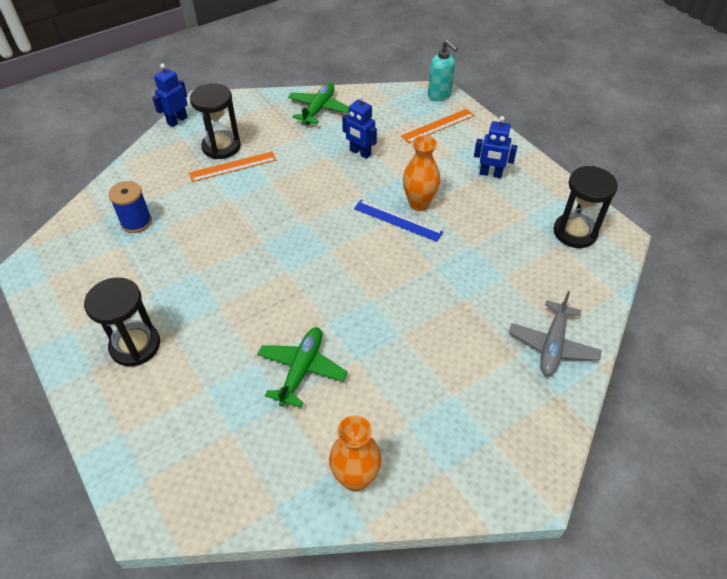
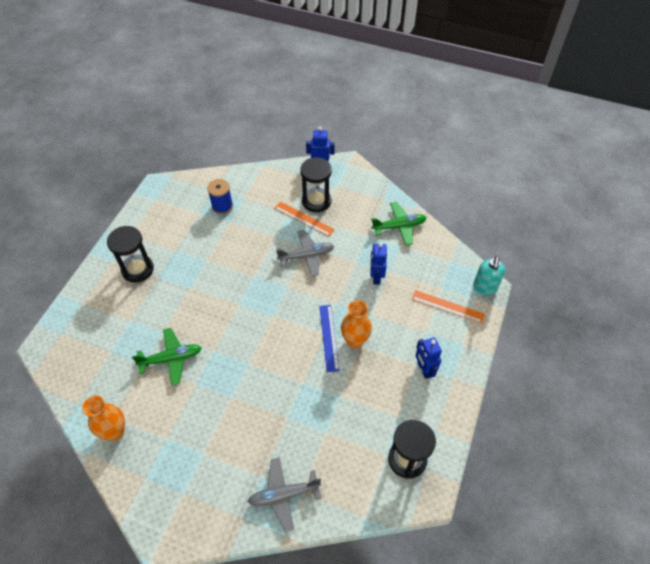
camera: 55 degrees right, 5 degrees up
none -> grey plane [276,230,334,276]

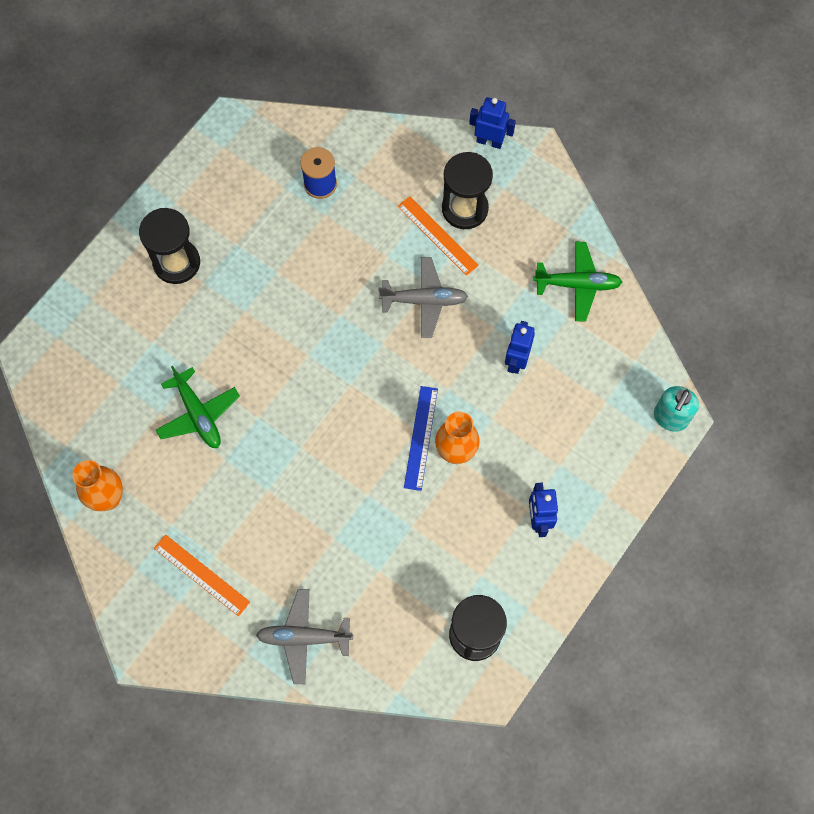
camera: 15 degrees right, 15 degrees up
green plane [132,328,201,385] -> green plane turned 60 degrees clockwise [156,366,240,448]
orange ruler [412,290,485,324] -> orange ruler moved to [154,534,250,616]

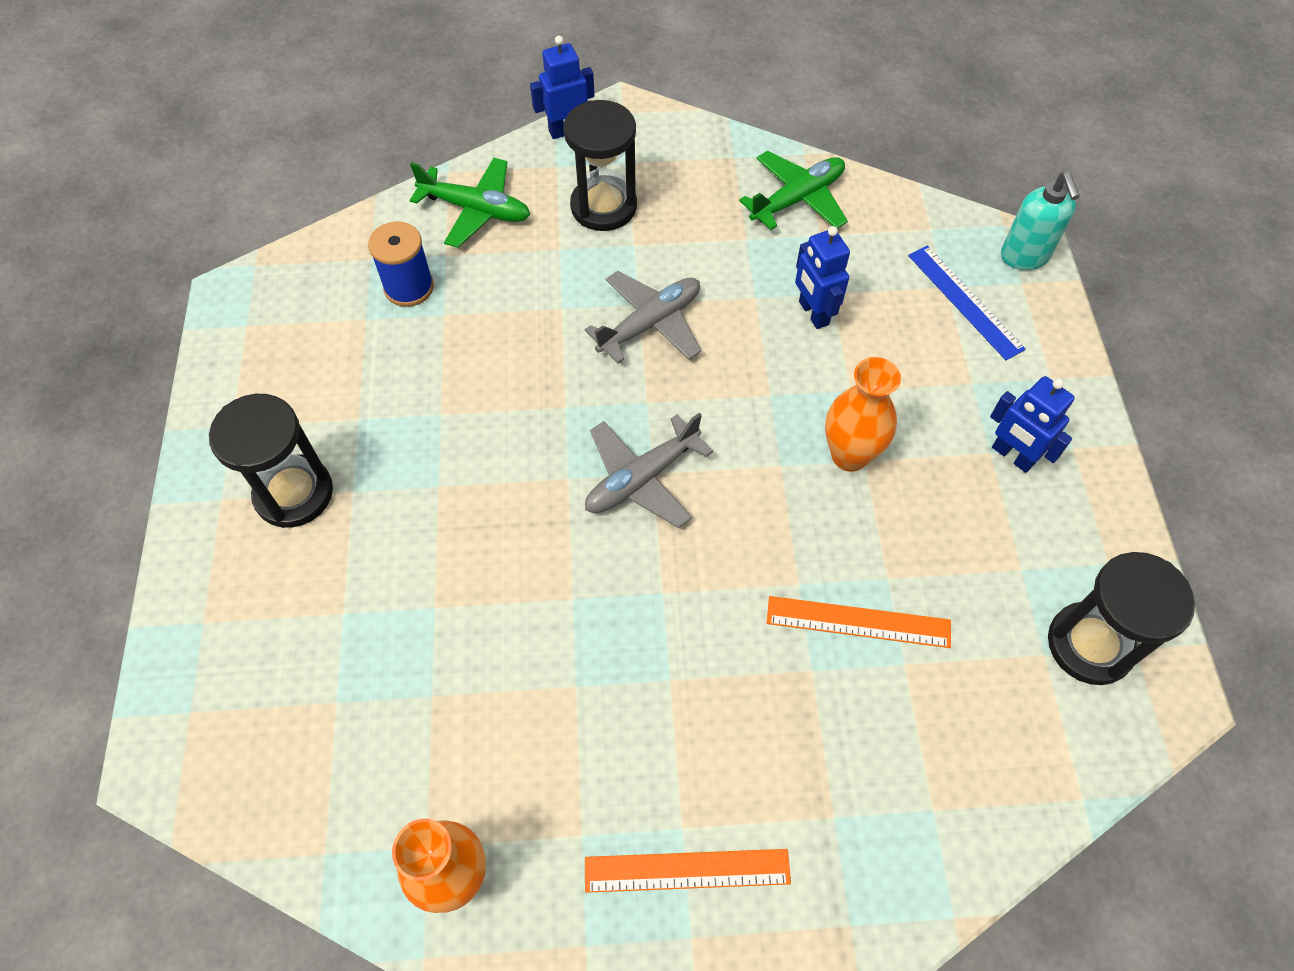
camera: 40 degrees left, 10 degrees down
green plane [156,366,240,448] -> green plane moved to [410,158,530,248]
grey plane [256,589,353,684] -> grey plane moved to [585,413,713,528]
orange ruler [397,196,479,276] -> orange ruler moved to [767,596,951,648]
blue ruler [404,386,438,491] -> blue ruler moved to [908,245,1026,360]

